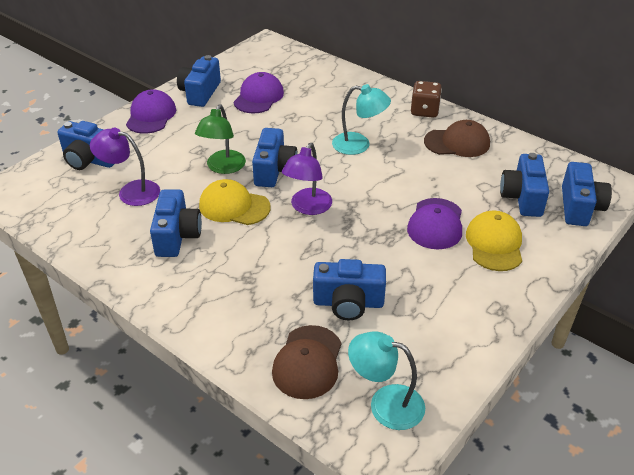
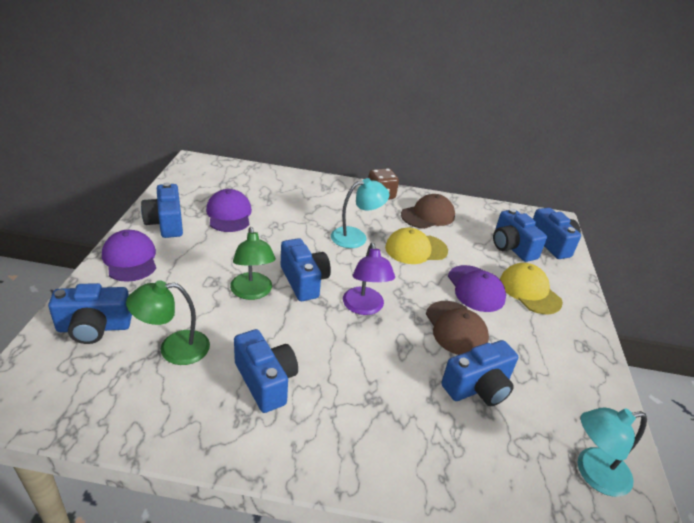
camera: 35 degrees left, 5 degrees down
purple lamp [90,128,160,206] -> green lamp [126,280,210,365]
yellow cap [199,179,271,225] -> yellow cap moved to [385,228,448,264]
brown cap [272,325,341,399] -> brown cap moved to [426,301,489,355]

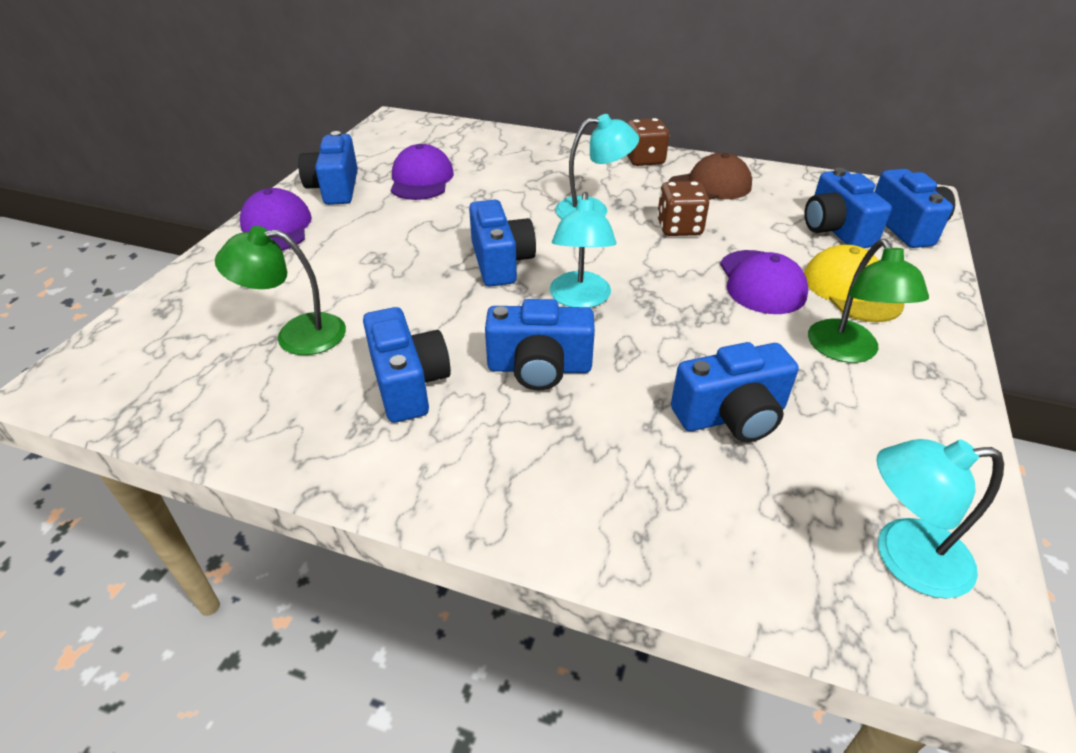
camera: 15 degrees right, 5 degrees up
blue camera [48,283,132,344] -> blue camera moved to [485,299,595,391]
green lamp [230,227,276,300] -> green lamp moved to [808,239,929,363]
purple lamp [343,243,395,315] -> turquoise lamp [550,192,616,308]
yellow cap [385,228,448,264] -> brown dice [657,181,709,236]
brown cap [426,301,489,355] -> none

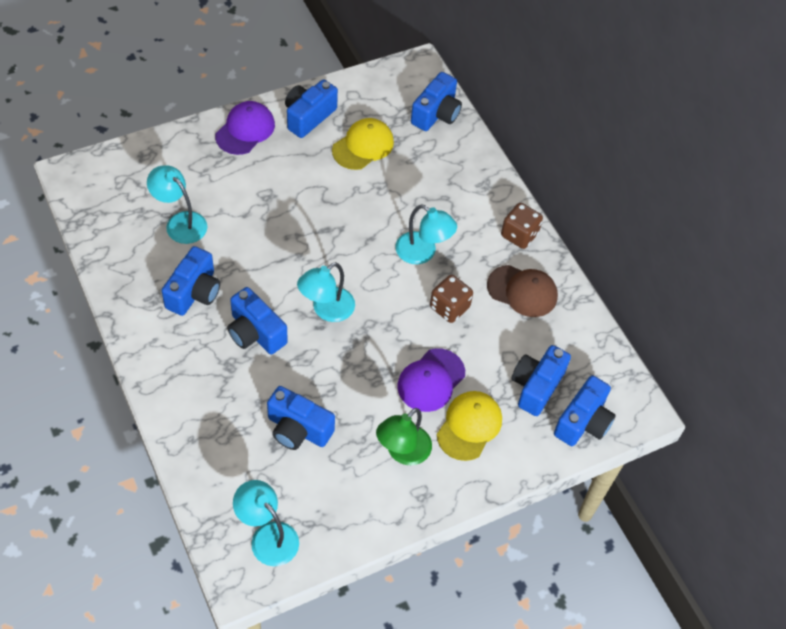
camera: 40 degrees right, 15 degrees up
green lamp [215,226,346,355] -> turquoise lamp [147,165,207,244]
purple cap [391,144,454,200] -> yellow cap [332,118,394,170]
blue camera [469,200,536,287] -> blue camera moved to [411,72,462,131]

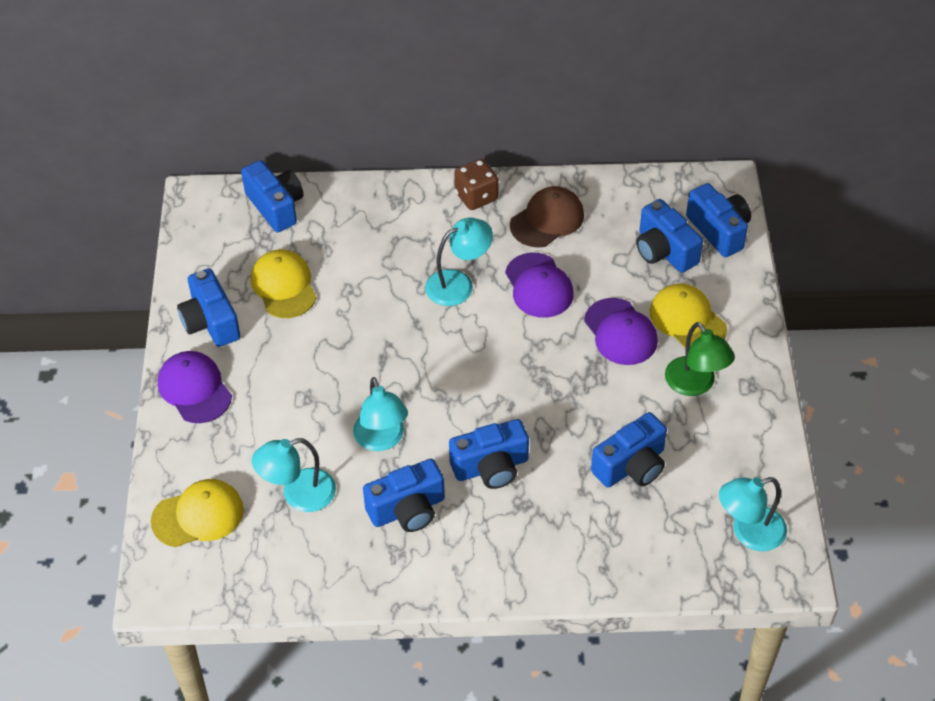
camera: 60 degrees left, 5 degrees down
blue camera [161,246,220,316] -> blue camera turned 105 degrees clockwise [363,459,445,532]
turquoise lamp [297,262,355,322] -> turquoise lamp moved to [353,377,408,451]
brown dice [430,275,473,323] -> purple cap [505,253,574,318]
none -> yellow cap [151,479,244,547]

